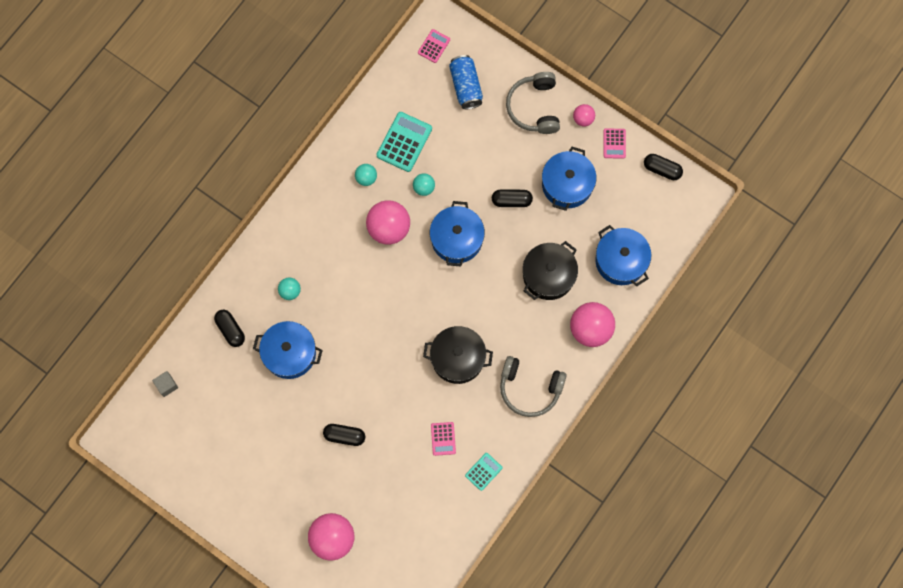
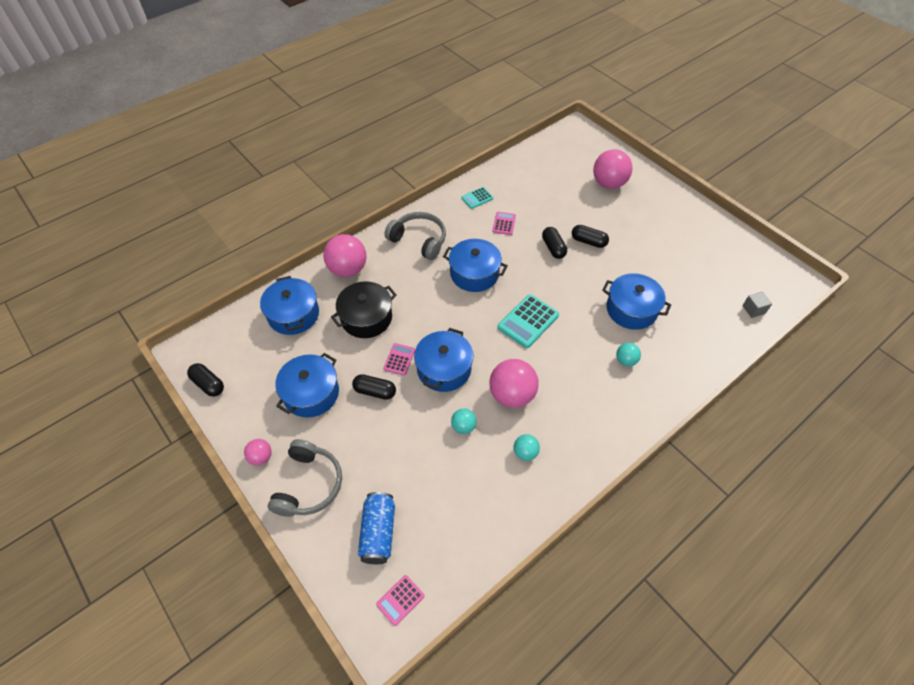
camera: 165 degrees left, 20 degrees down
black capsule [214,310,245,347] -> black capsule moved to [542,227,567,259]
turquoise calculator [376,112,432,172] -> turquoise calculator moved to [497,294,559,348]
black pot [423,326,493,384] -> blue pot [443,239,508,292]
pink calculator [604,128,626,159] -> pink calculator moved to [384,343,415,375]

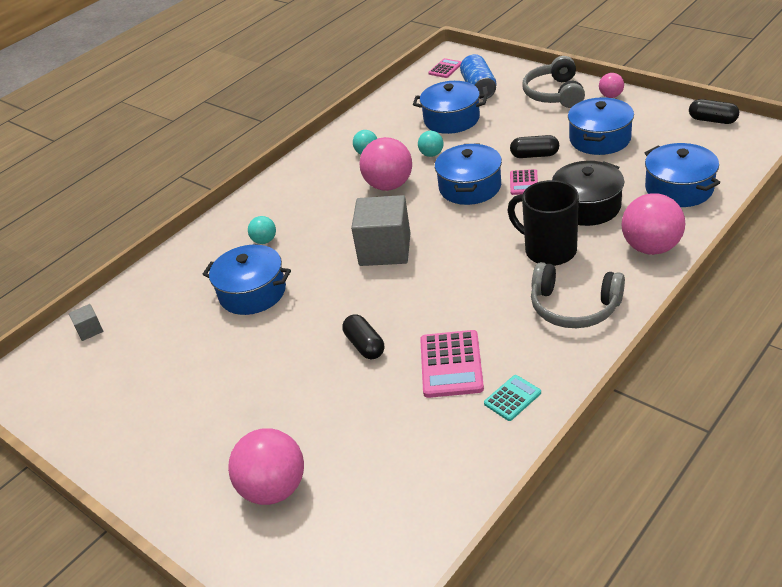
camera: 175 degrees right, 15 degrees down
blue pot [443,239,508,292] -> blue pot moved to [413,81,487,134]
pink calculator [492,212,516,235] -> pink calculator [420,330,484,398], size x1.74
turquoise calculator [497,294,559,348] -> grey cube [351,195,411,266]
black capsule [572,225,609,248] -> none
none -> black mug [508,180,579,266]

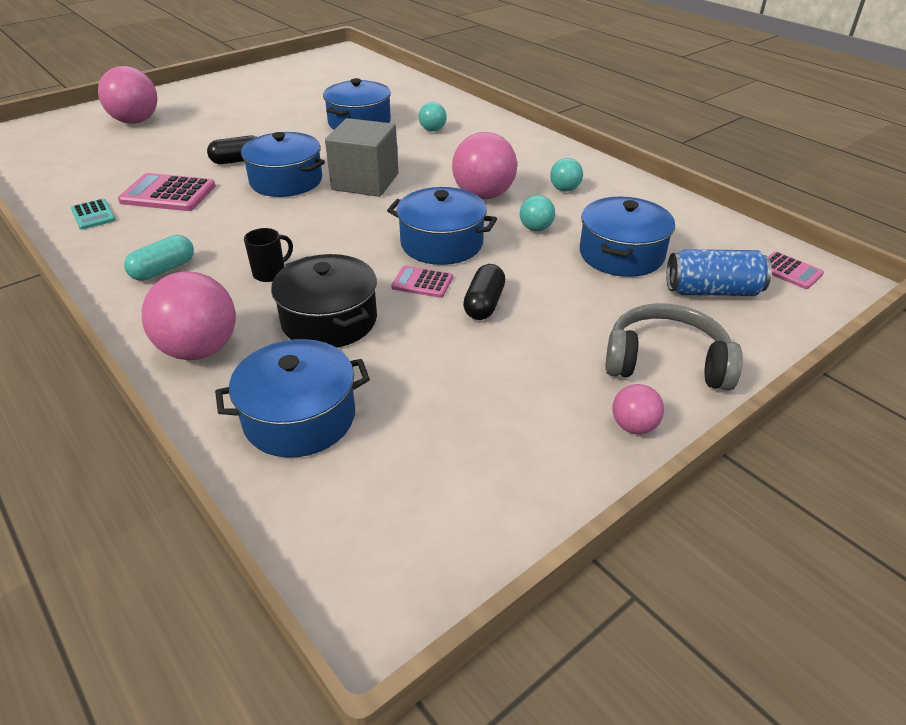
camera: 95 degrees right, 0 degrees up
grey cube [69,304,103,341] -> none
black mug [508,180,579,266] -> black mug [244,228,293,282], size x0.50
grey headphones [531,262,625,328] -> turquoise capsule [124,235,194,281]
blue pot [568,97,634,155] -> blue pot moved to [240,132,325,197]
black capsule [689,99,739,124] -> none

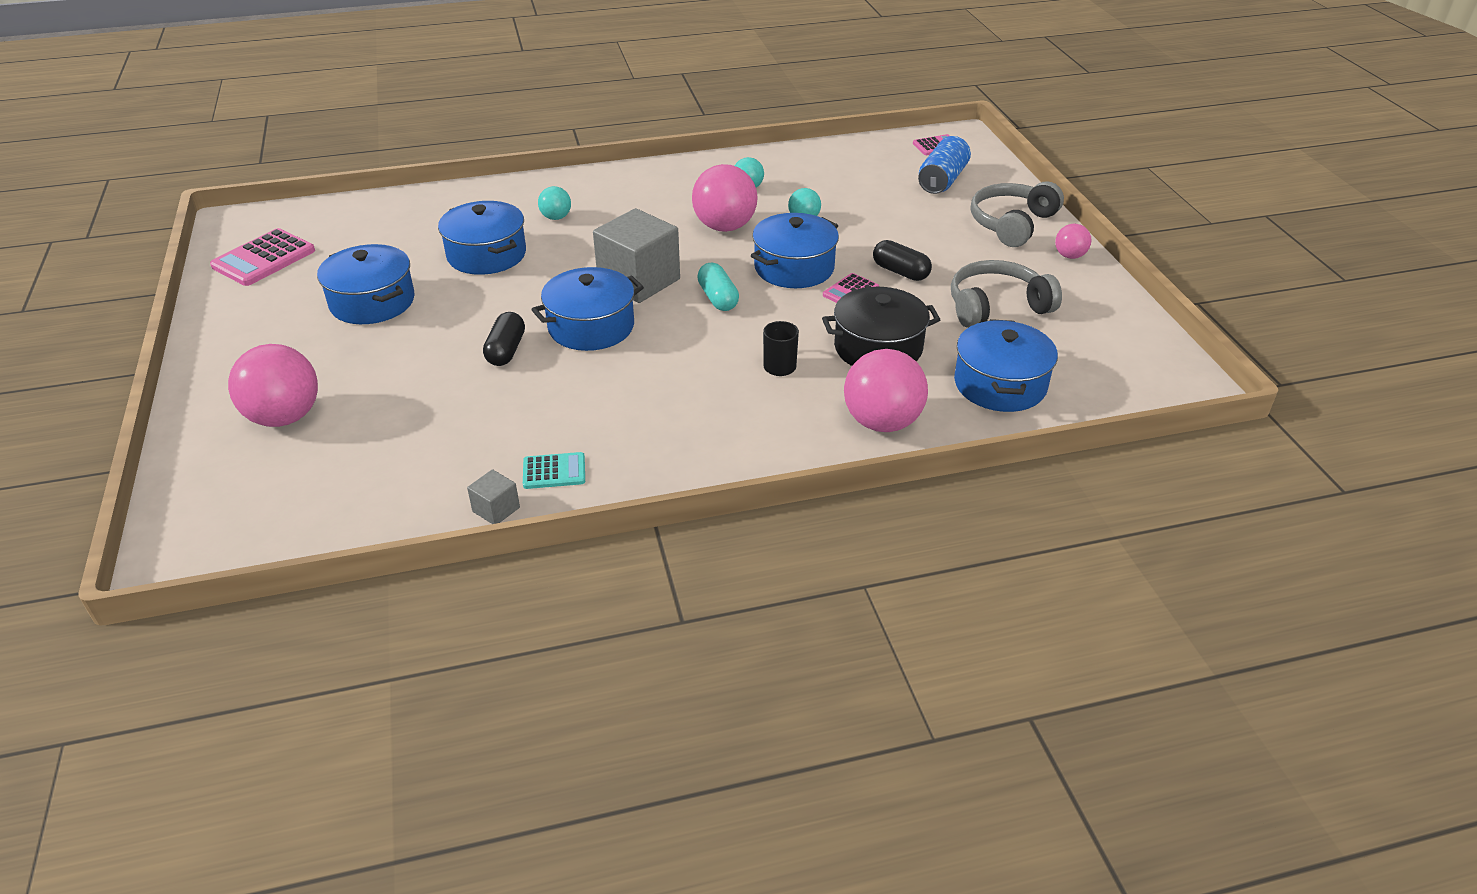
camera: 65 degrees left, 0 degrees up
pink calculator [118,173,216,211] -> pink calculator moved to [210,228,315,286]
turquoise capsule [124,235,194,281] -> turquoise capsule moved to [697,263,739,311]
blue pot [580,197,675,277] -> blue pot moved to [317,244,414,324]
none -> grey cube [467,469,520,524]
none -> grey headphones [951,260,1062,328]

